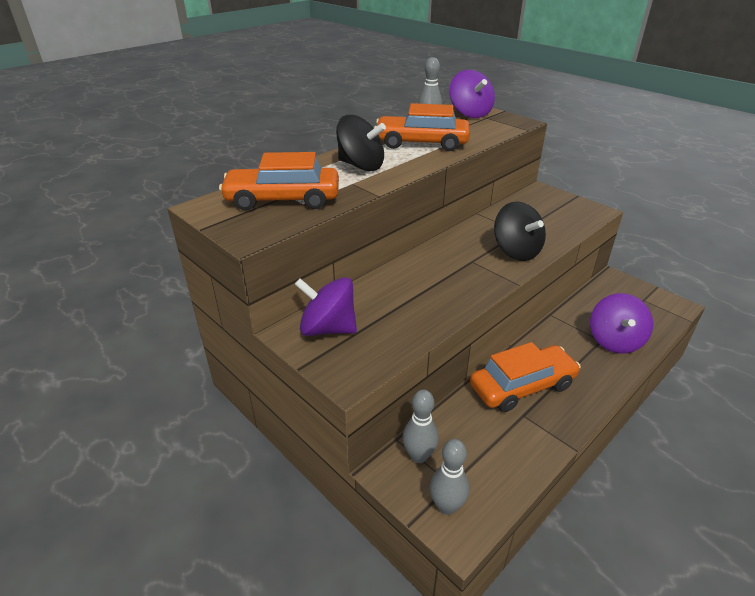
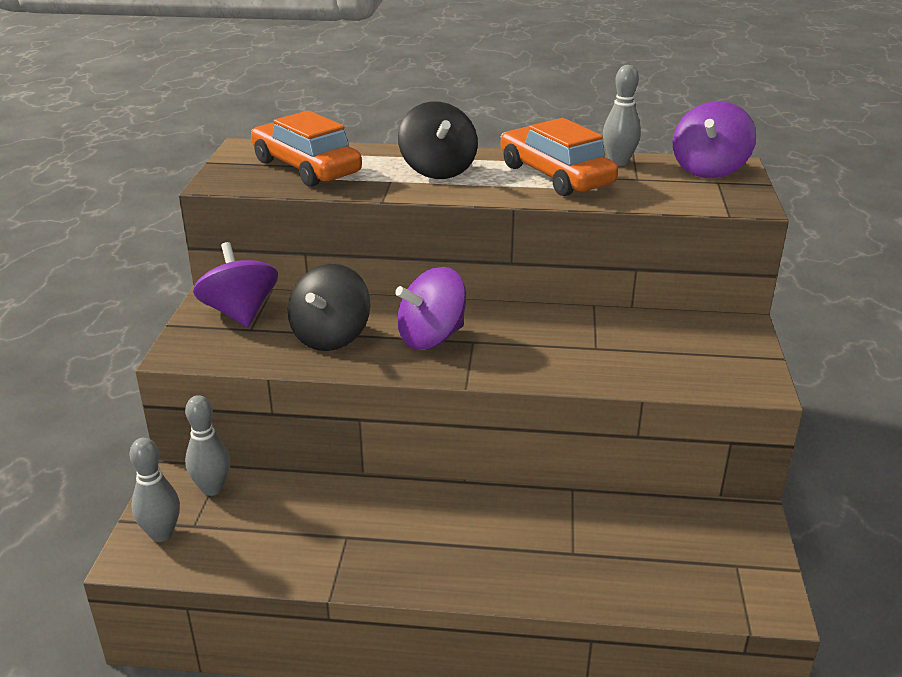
camera: 50 degrees right, 5 degrees down
orange car [470,342,581,412] -> none
black spinning top [494,201,546,261] -> black spinning top moved to [288,264,370,351]
purple spinning top [590,293,653,353] -> purple spinning top moved to [395,267,466,350]

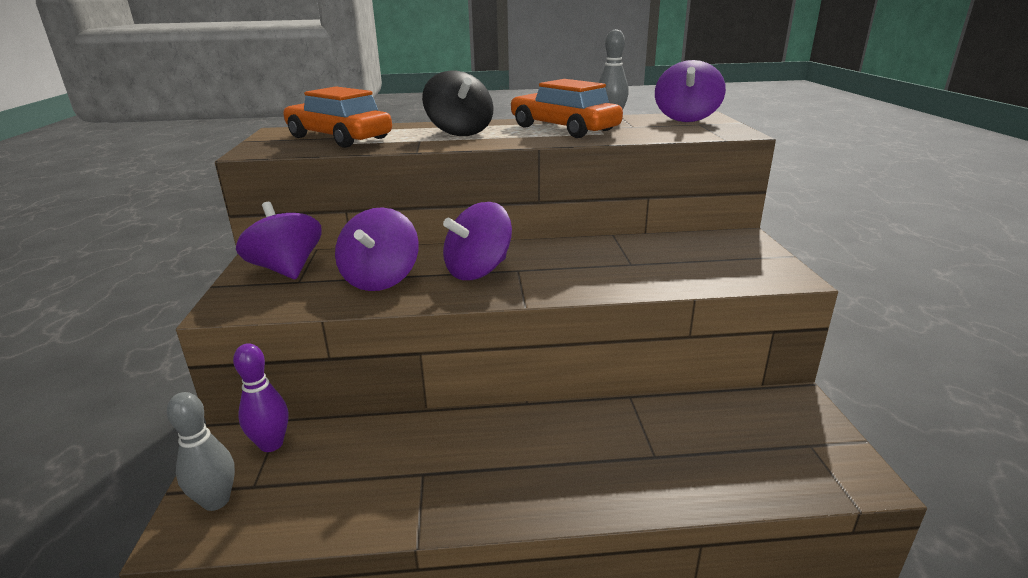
camera: 10 degrees left, 5 degrees down
grey bowling pin [185,395,230,496] -> purple bowling pin [233,343,289,452]
black spinning top [288,264,370,351] -> purple spinning top [335,207,419,291]

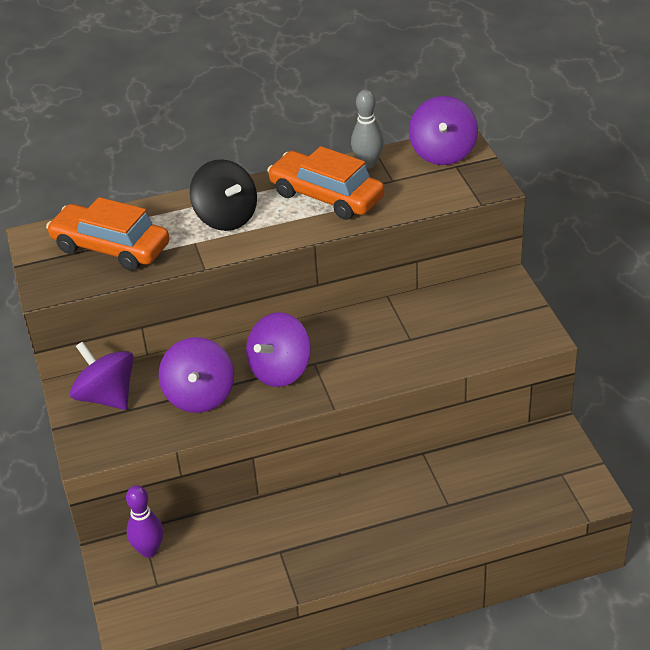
camera: 10 degrees left, 15 degrees up
grey bowling pin [167,392,235,511] -> none

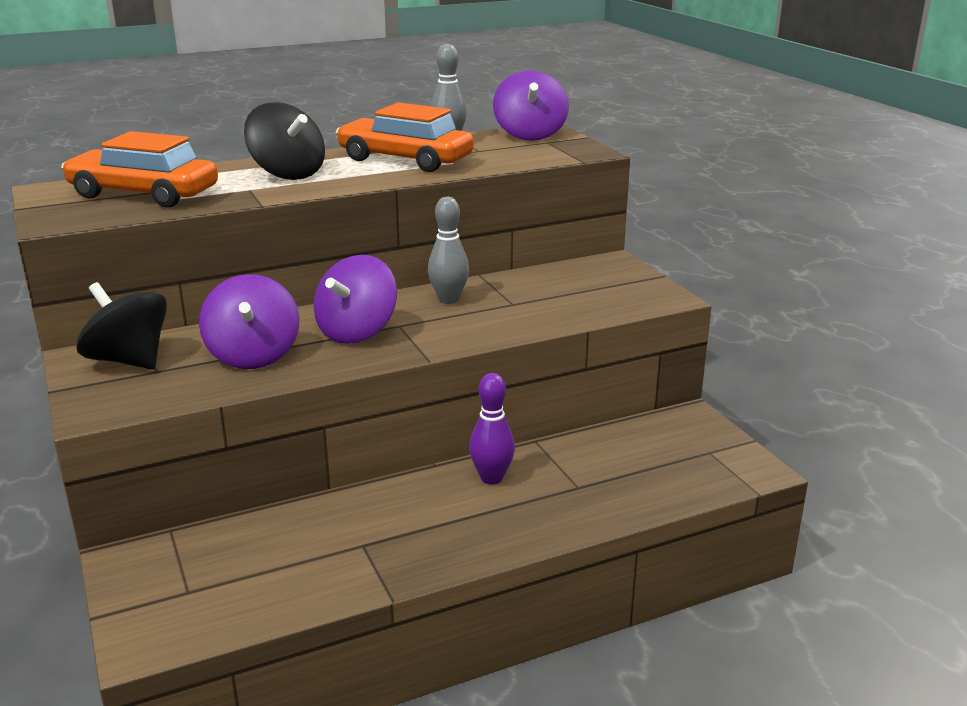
camera: 10 degrees left, 15 degrees down
purple spinning top [70,341,134,410] -> black spinning top [76,282,167,369]
purple bowling pin [126,485,163,558] -> purple bowling pin moved to [469,373,515,485]
none -> grey bowling pin [428,197,469,304]

